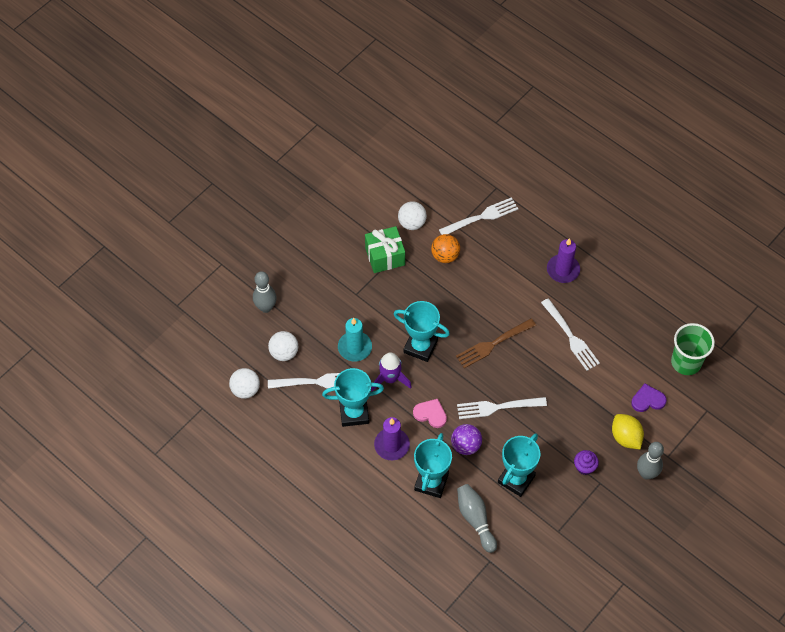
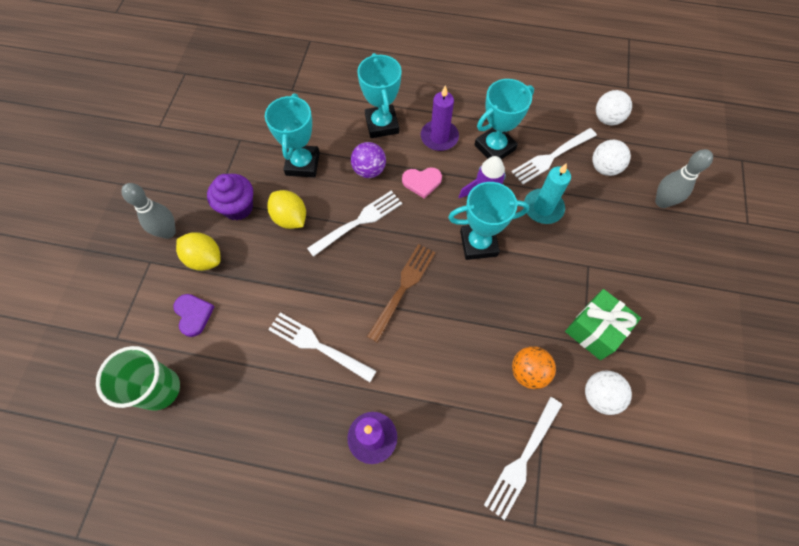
camera: 150 degrees right, 5 degrees up
grey bowling pin [457,484,497,553] -> none
purple cupcake [574,450,599,475] -> purple cupcake [207,174,253,220], size x1.56
purple heart [631,384,667,412] -> purple heart turned 75 degrees counterclockwise [174,294,215,337]
none -> yellow lemon [267,190,306,229]

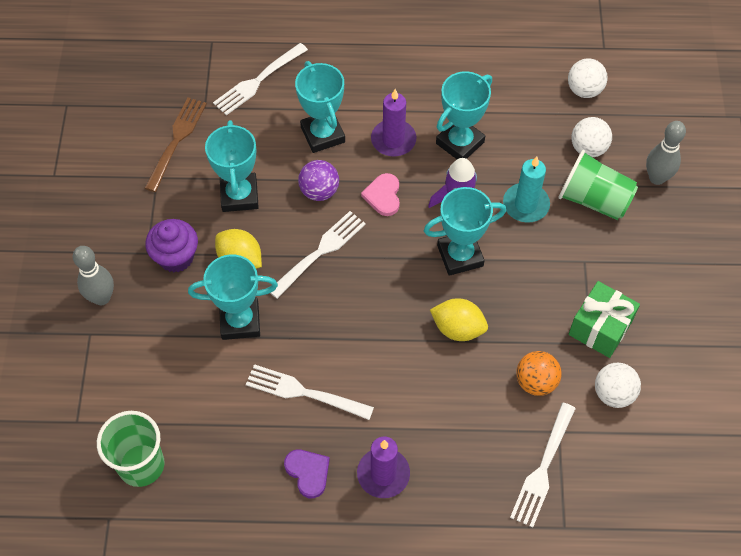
camera: 10 degrees left, 5 degrees down
purple heart [174,294,215,337] -> purple heart moved to [284,450,330,498]
yellow lemon [176,232,221,271] -> yellow lemon moved to [430,298,488,341]
brown fork [367,244,435,343] -> brown fork moved to [145,98,207,192]
pink heart [402,167,442,199] -> pink heart turned 105 degrees clockwise [361,173,400,216]
white fork [512,128,597,184] -> white fork moved to [213,43,308,115]
none -> turquoise trophy [188,254,278,340]
none -> green cup [558,150,638,220]

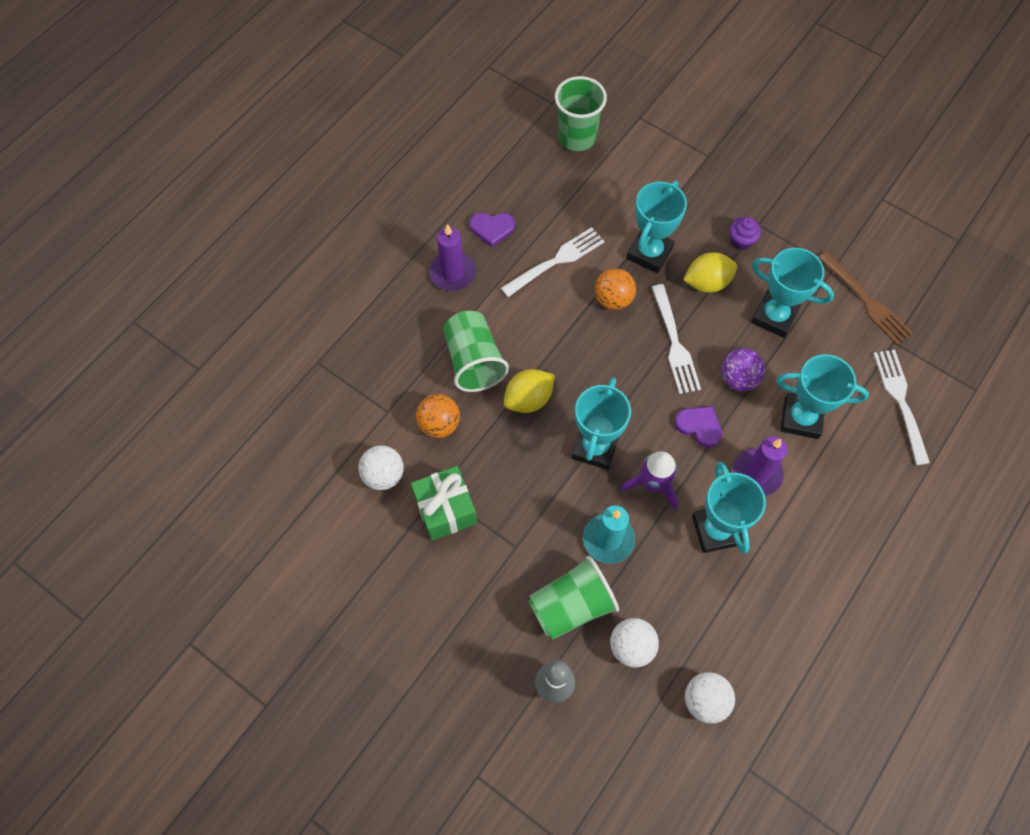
camera: 125 degrees right, 5 degrees up
grey bowling pin [73,246,114,305] -> none
purple cupcake [145,219,198,272] -> purple cupcake [729,217,761,250], size x0.64
pink heart [361,173,400,216] -> purple heart [675,406,722,448]
white fork [510,403,576,528] -> none
none -> green cup [443,311,509,392]
none -> orange ball [595,268,636,310]

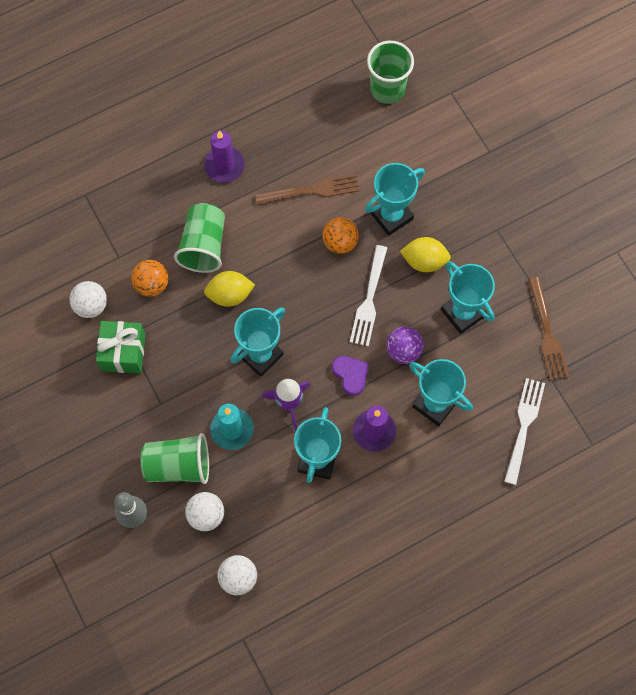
camera: 25 degrees right, 5 degrees up
purple heart [470,213,515,247] -> none
white fork [501,227,604,297] -> brown fork [255,174,360,205]
purple cupcake [729,217,761,250] -> none

